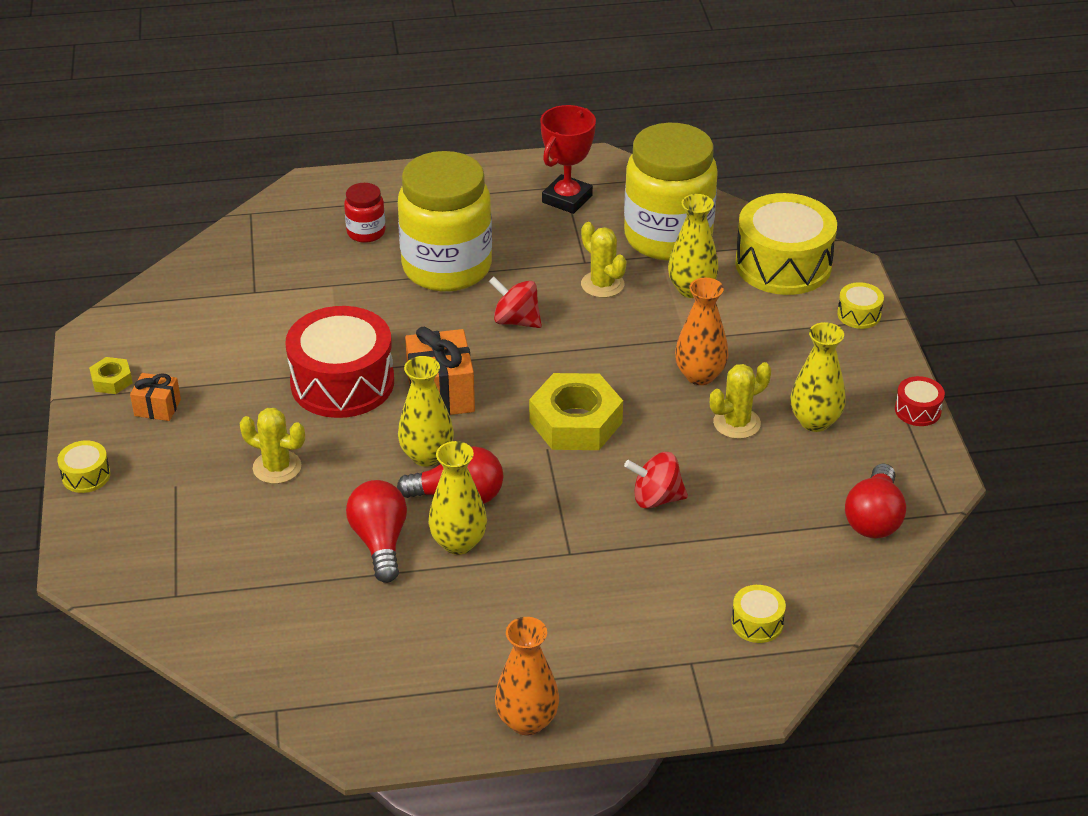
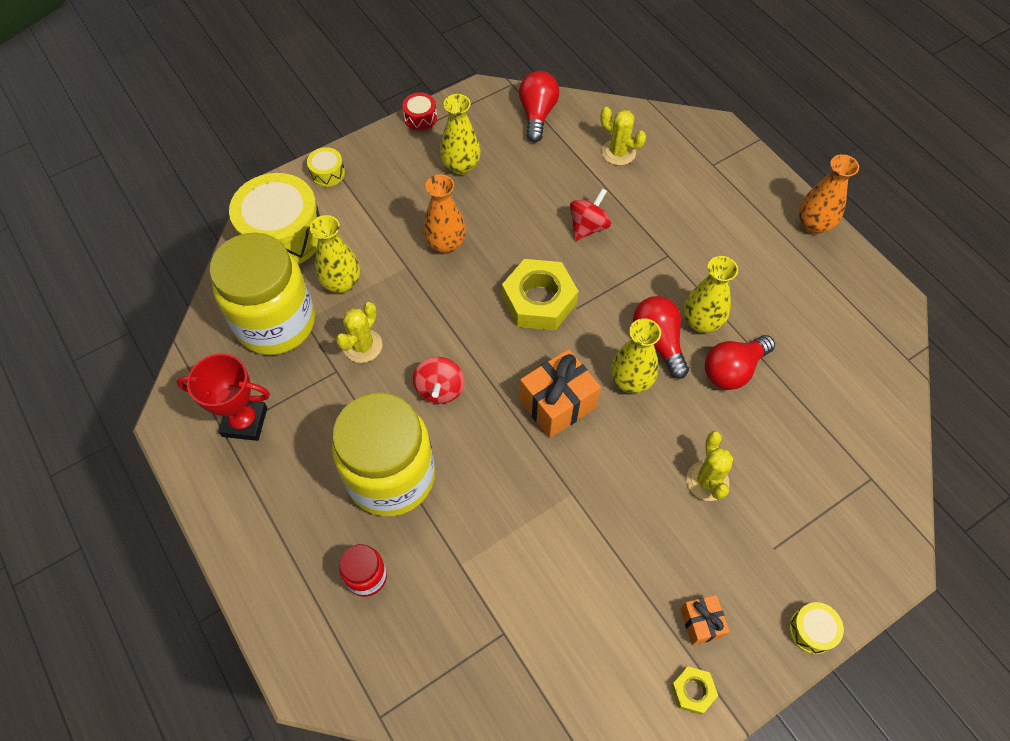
camera: 115 degrees left, 20 degrees up
red drum [285,306,394,418] -> none
red spinning top [624,452,688,509] -> red spinning top turned 120 degrees counterclockwise [570,188,611,241]
yellow cactus [710,362,771,439] -> yellow cactus moved to [600,107,646,165]
yellow drum [731,585,786,643] -> none
red light bulb [845,464,906,538] -> red light bulb turned 75 degrees counterclockwise [519,71,559,142]

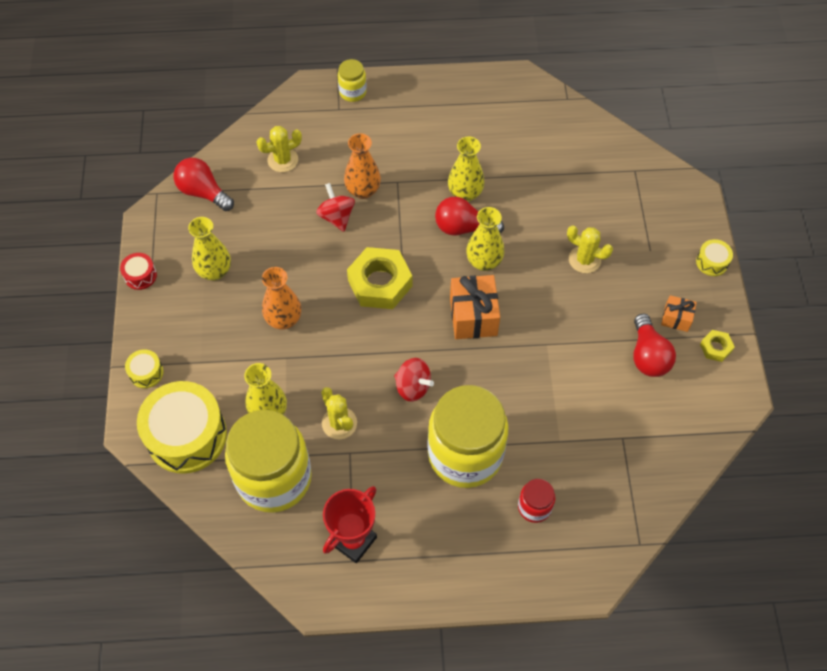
camera: 60 degrees left, 0 degrees up
red light bulb [705,335,775,390] -> red light bulb moved to [633,314,676,377]
orange vase [799,154,859,234] -> orange vase moved to [344,133,381,199]
none -> yellow jar [338,59,367,102]

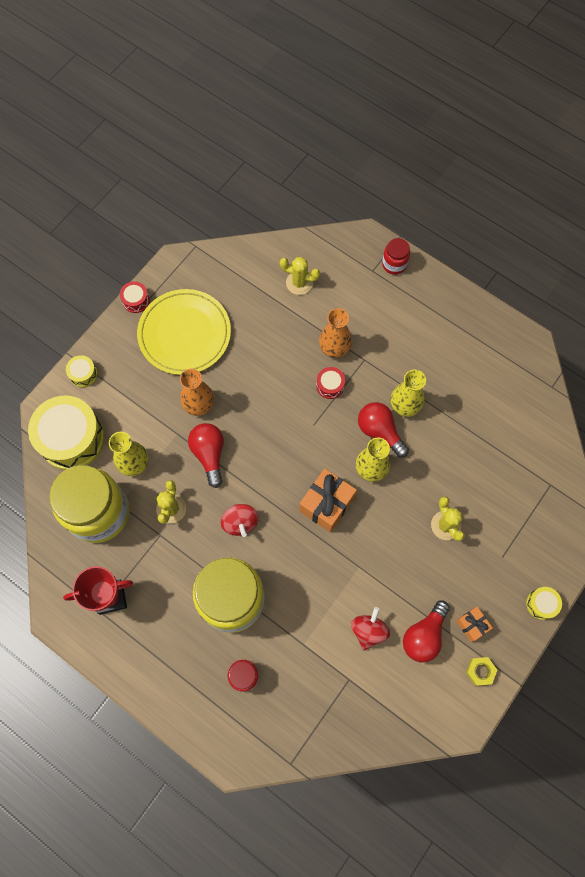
camera: 40 degrees right, 10 degrees up
red light bulb [173,158,234,211] -> red light bulb moved to [188,423,224,488]
yellow vase [188,217,231,280] -> yellow plate [137,289,231,375]
red spinning top [316,183,355,232] -> red spinning top moved to [351,607,390,650]
yellow jar [338,59,367,102] -> red jar [382,238,410,275]
yellow nut [347,247,412,309] -> none
none -> red drum [316,367,345,399]

